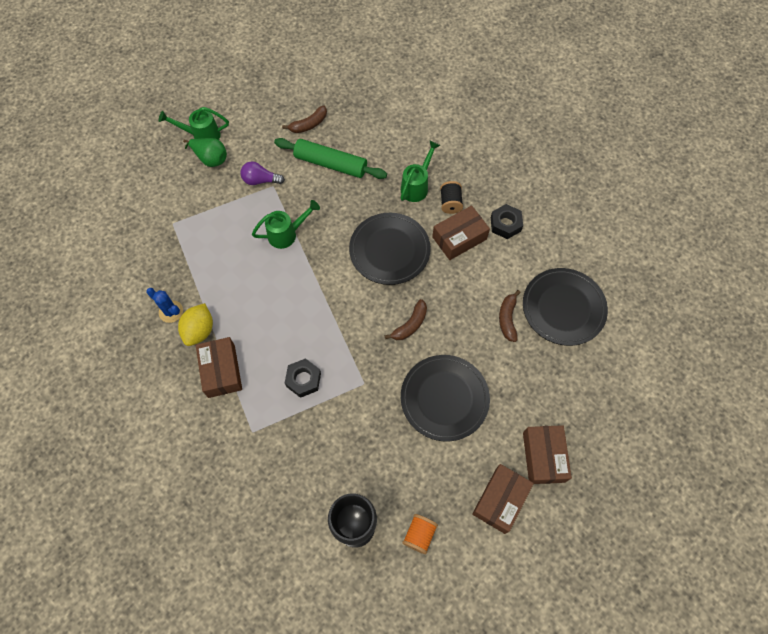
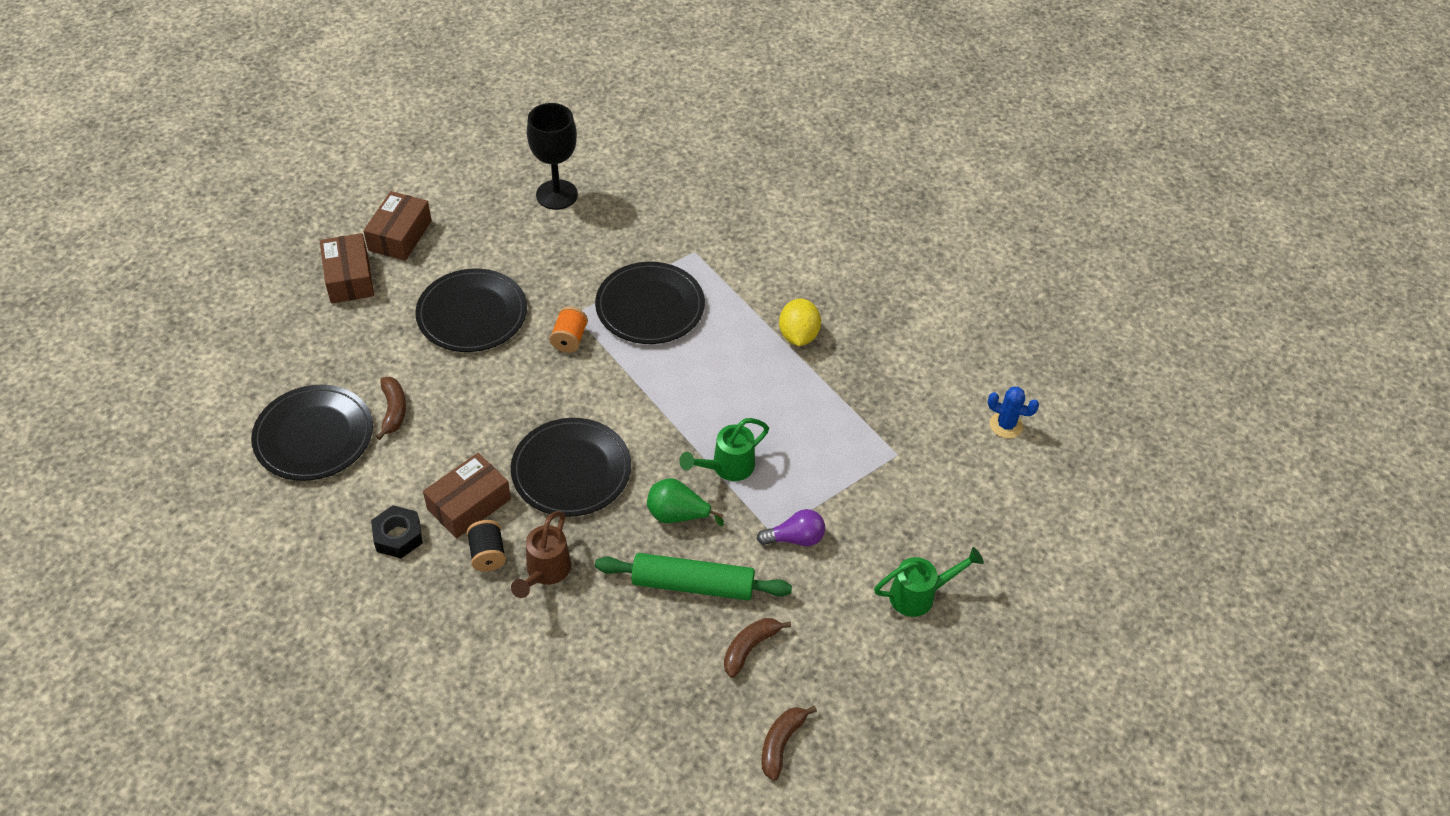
camera: 165 degrees right, 15 degrees down
blue cactus [146,288,183,323] -> blue cactus moved to [988,387,1039,438]
green pear [183,138,227,167] -> green pear moved to [647,478,724,526]
brown box [196,337,242,398] -> none
black nut [285,358,321,398] -> black plate [595,262,705,344]
brown banana [385,299,427,340] -> brown banana moved to [761,706,817,781]
green watering can [401,141,440,202] -> brown watering can [511,511,571,598]
orange spool [402,514,438,554] -> orange spool moved to [550,307,588,353]

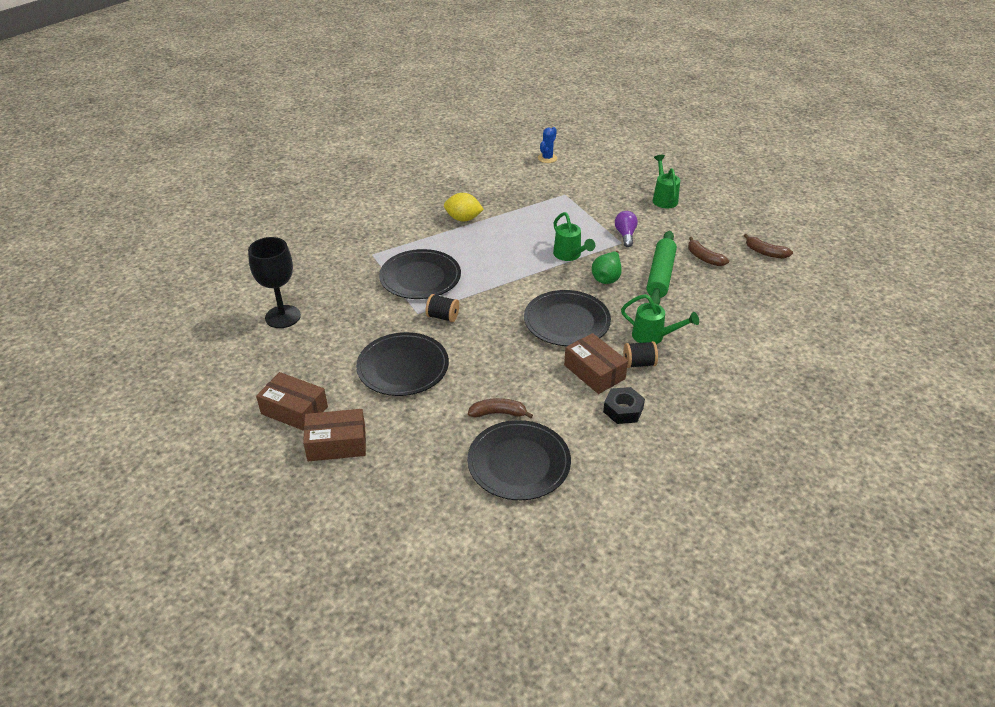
camera: 80 degrees left, 10 degrees down
brown watering can [511,511,571,598] -> green watering can [621,294,699,344]
orange spool [550,307,588,353] -> black spool [426,294,459,322]

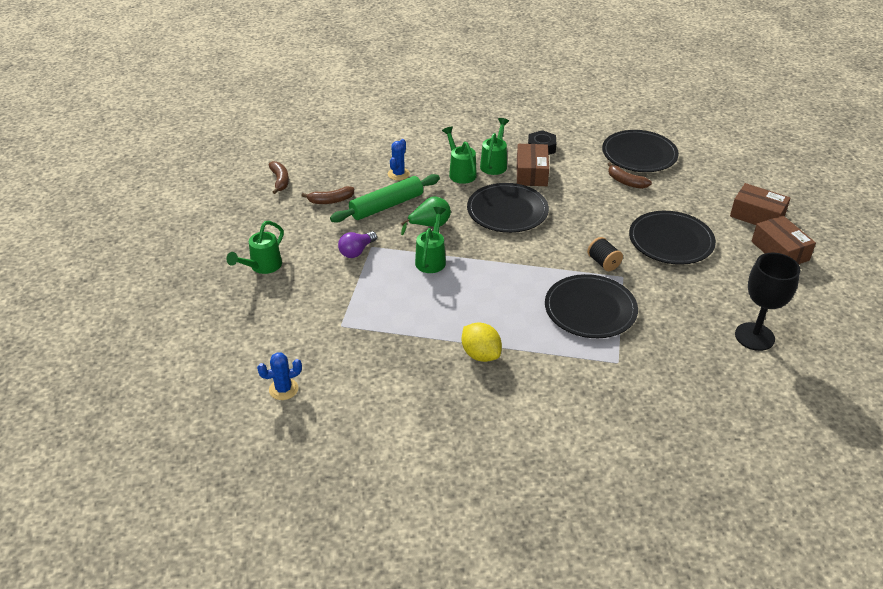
camera: 140 degrees left, 0 degrees up
black spool [623,341,658,368] -> green watering can [480,118,509,175]
brown banana [688,237,729,266] -> brown banana turned 75 degrees clockwise [301,186,354,204]
none -> blue cactus [388,139,410,181]

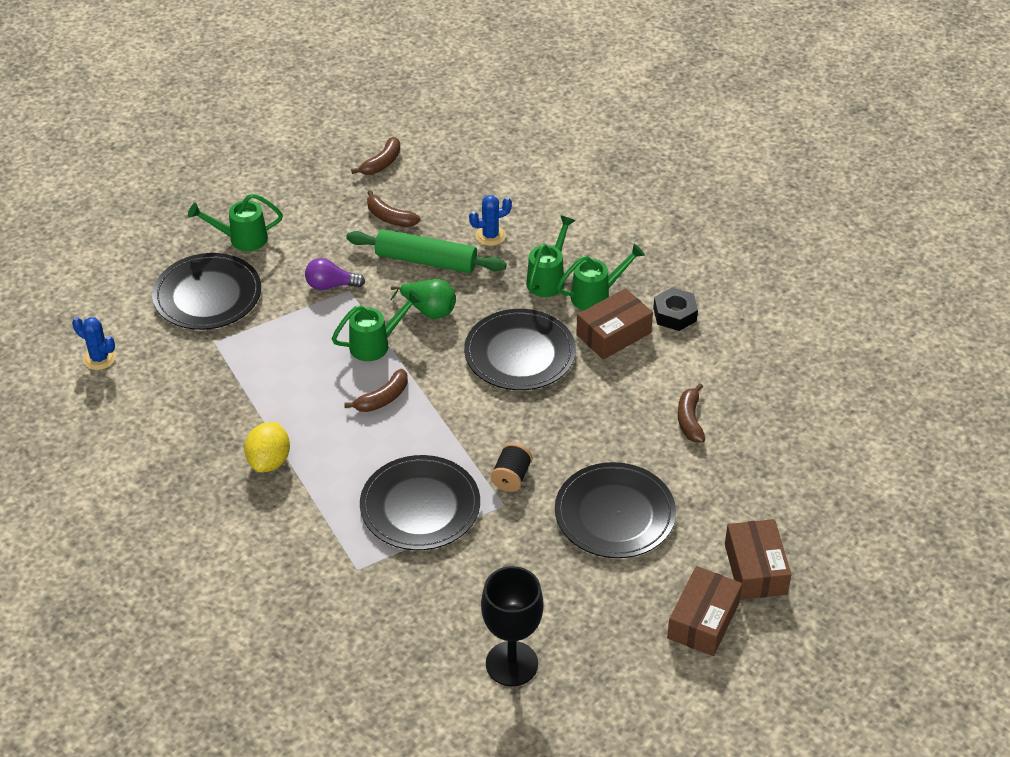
camera: 50 degrees right, 5 degrees up
black plate [602,130,679,172] -> black plate moved to [152,253,261,330]
none -> brown banana [344,369,408,412]

